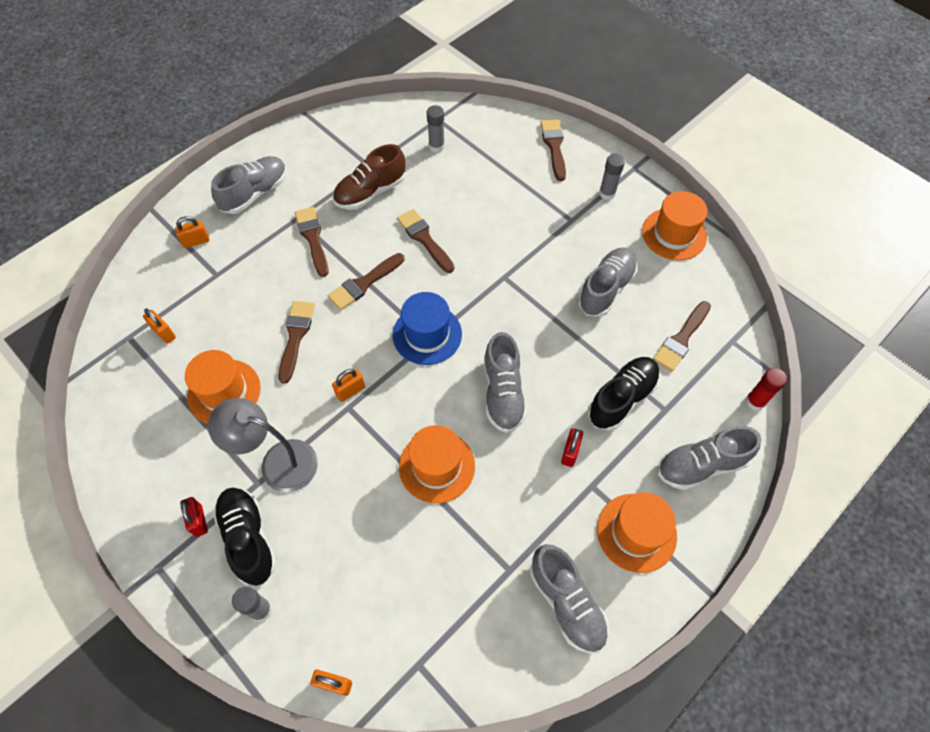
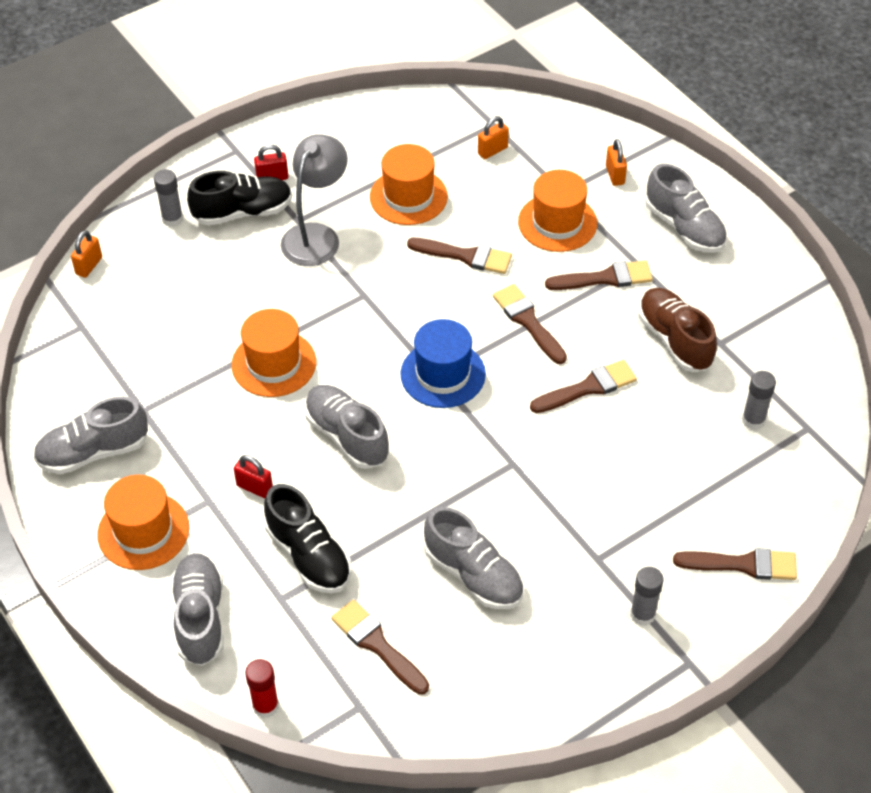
camera: 100 degrees right, 10 degrees down
orange padlock [332,369,365,402] -> none
grey shoe [484,332,527,433] -> grey shoe turned 45 degrees clockwise [305,385,389,469]
orange hat [642,191,708,260] -> orange hat moved to [518,170,597,252]

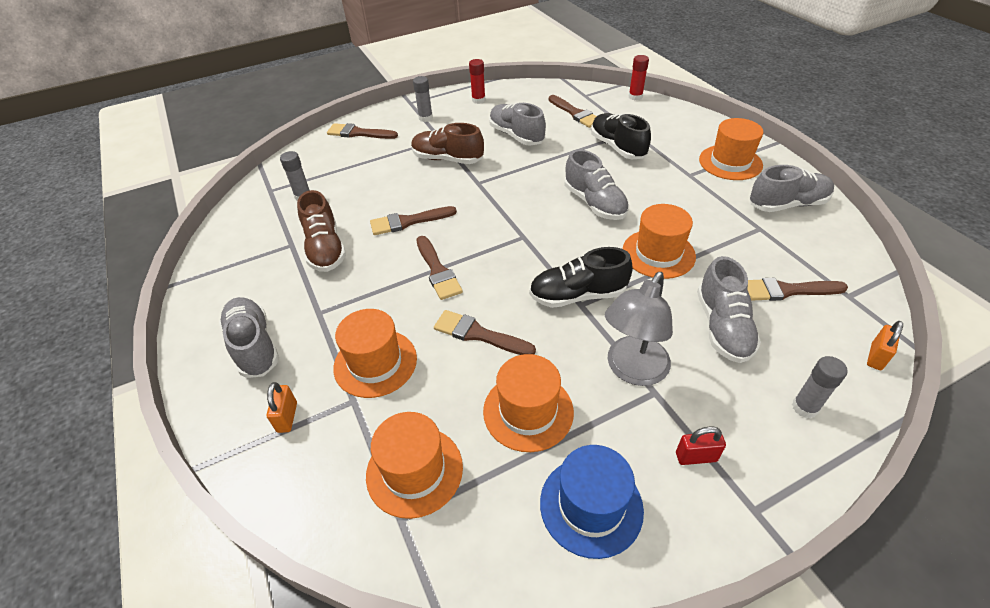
camera: 170 degrees left, 5 degrees down
grey shoe [171,553,224,666] -> grey shoe moved to [697,256,761,363]
black shoe [187,171,292,226] -> black shoe moved to [529,247,633,308]
red padlock [234,455,273,498] -> none
blue hat [400,319,486,408] -> blue hat moved to [540,445,644,559]
orange padlock [478,116,509,159] -> orange hat [366,412,463,519]
brown brush [545,260,653,290] -> brown brush moved to [748,278,848,301]
none -> brown shoe [411,123,484,164]
none -> red glue stick [469,59,486,104]

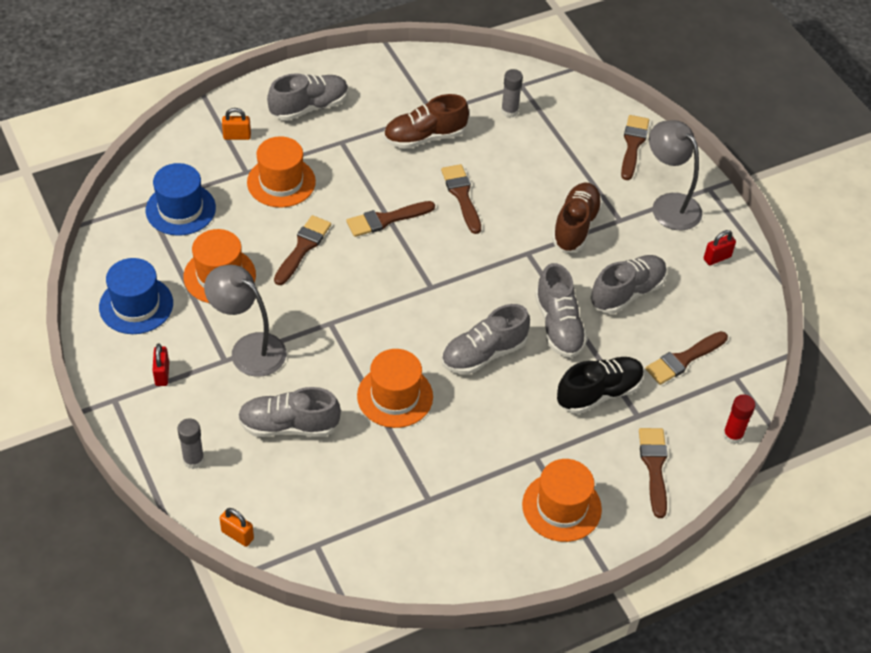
camera: 85 degrees right, 5 degrees up
orange hat [366,412,463,519] -> blue hat [146,163,216,236]
grey glue stick [413,76,433,122] -> grey lamp [649,120,702,231]
red glue stick [469,59,486,104] -> red padlock [704,230,736,265]
black shoe [529,247,633,308] -> none
brown brush [748,278,848,301] -> brown brush moved to [639,428,668,518]
grey shoe [750,165,834,212] -> grey shoe moved to [535,263,588,358]

